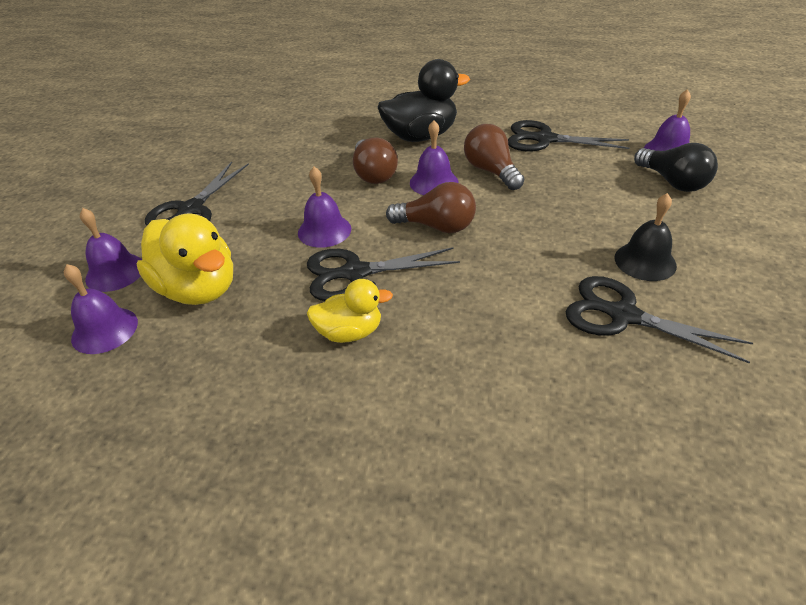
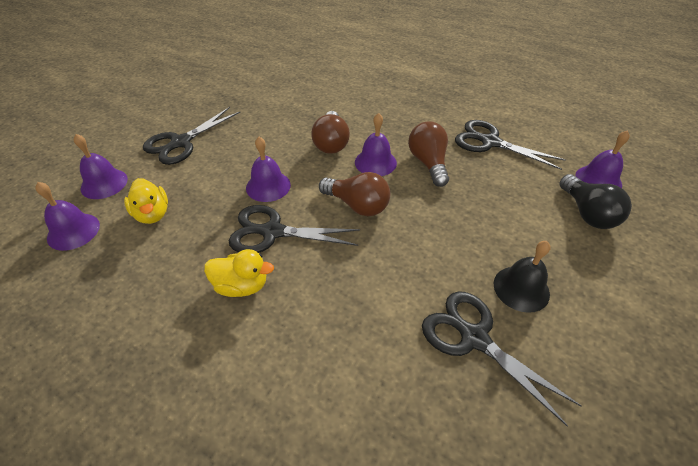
camera: 15 degrees right, 5 degrees up
yellow duck [136,213,233,305] -> yellow duck [124,178,168,224], size x0.60
black duck [378,59,470,142] -> none

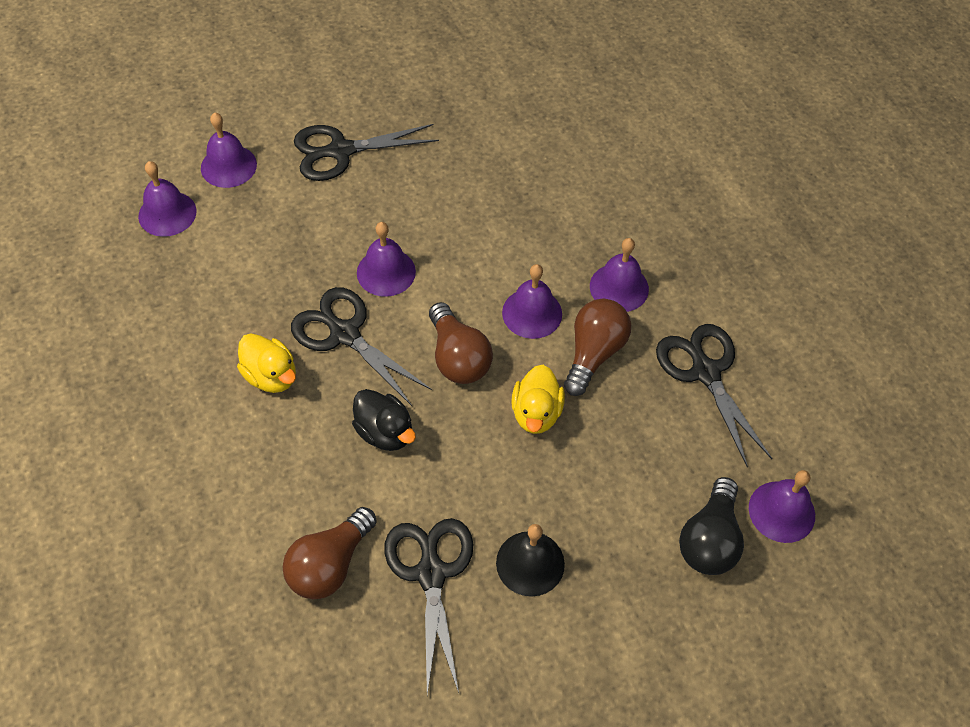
camera: 35 degrees right, 10 degrees up
yellow duck [124,178,168,224] -> yellow duck moved to [511,365,565,434]
brown light bulb [311,111,350,154] -> brown light bulb moved to [283,507,377,599]
none -> black duck [352,389,416,451]
none -> purple bell [590,238,649,312]

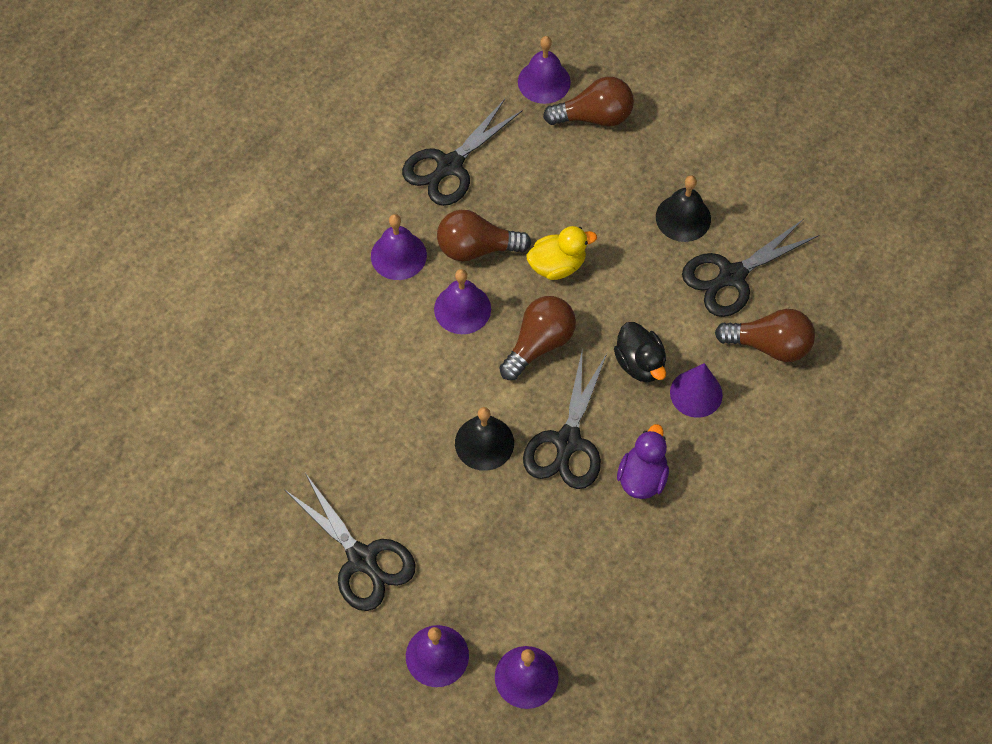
camera: 115 degrees left, 5 degrees up
yellow duck [237,333,296,393] -> purple duck [617,424,669,499]
black duck [352,389,416,451] -> black duck turned 135 degrees clockwise [614,322,666,382]
purple bell [357,222,416,297] -> black bell [455,407,514,471]
black light bulb [679,477,744,575] -> brown light bulb [543,76,634,126]
none -> purple cone [670,363,723,418]

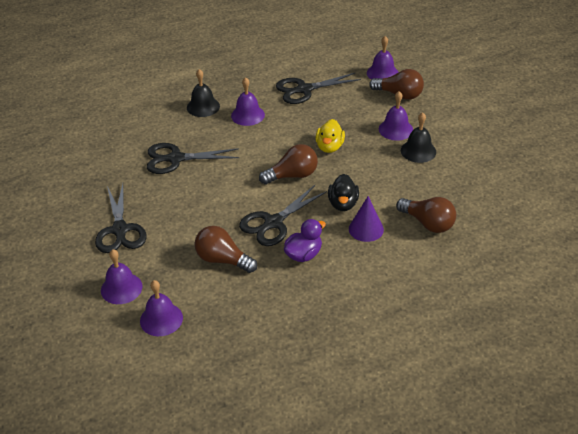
camera: 30 degrees right, 20 degrees down
purple bell [434,269,491,334] -> purple bell moved to [379,91,413,141]
brown light bulb [437,210,531,261] -> brown light bulb moved to [195,226,257,273]
black bell [455,407,514,471] -> black bell moved to [187,69,220,117]
yellow duck [526,226,597,280] -> yellow duck turned 90 degrees clockwise [315,119,345,153]
black scissors [682,219,819,317] -> black scissors moved to [147,143,239,174]

